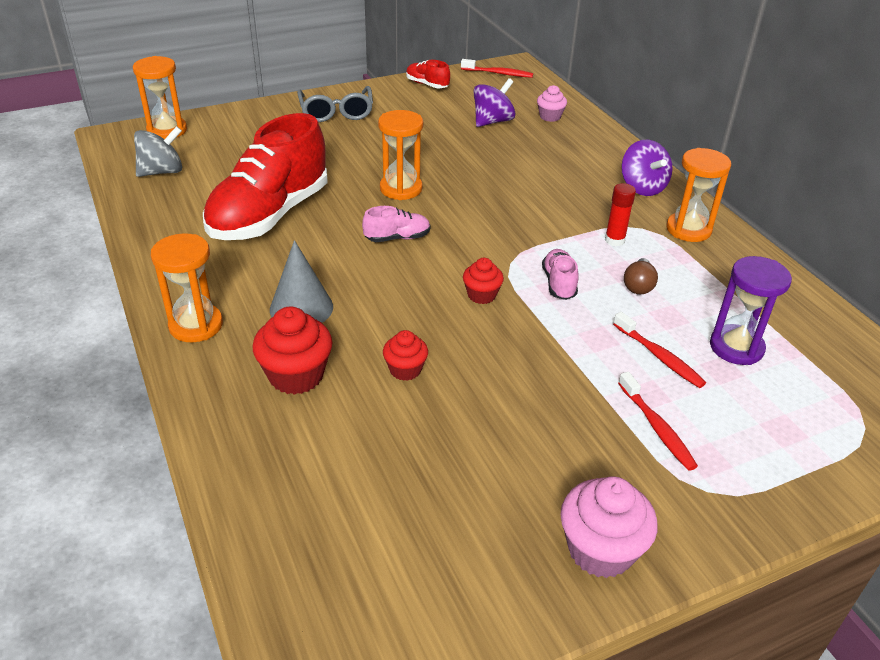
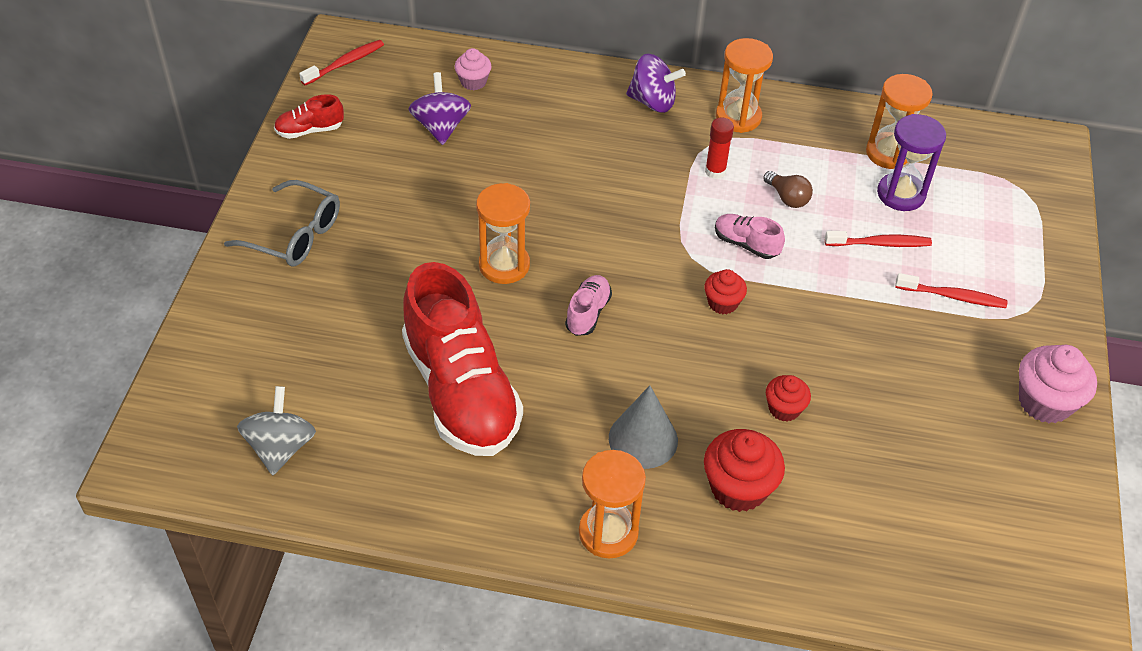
camera: 55 degrees left, 10 degrees up
orange hourglass [133,56,187,139] -> orange hourglass moved to [866,74,933,169]

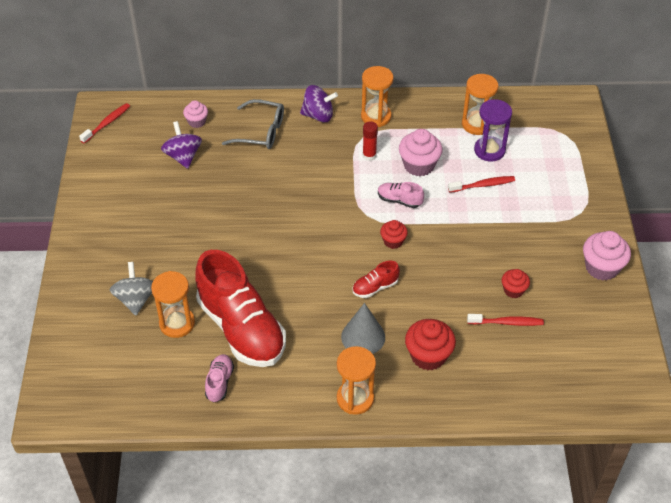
camera: 10 degrees left, 0 degrees up
grey glasses [224,180,340,267] -> grey glasses moved to [222,99,284,149]
grey spinning top [237,386,316,475] -> grey spinning top moved to [110,262,153,316]
red shoe [274,94,344,139] -> red shoe moved to [352,261,400,298]
orange hourglass [476,183,530,284] -> orange hourglass moved to [151,271,195,338]
pink shoe [565,275,612,336] -> pink shoe moved to [205,354,234,402]
brown light bulb [763,171,813,208] -> pink cupcake [399,129,443,176]
red cupcake [766,375,811,422] -> red cupcake moved to [502,269,530,298]
red toothbrush [895,273,1008,308] -> red toothbrush moved to [467,314,544,326]

